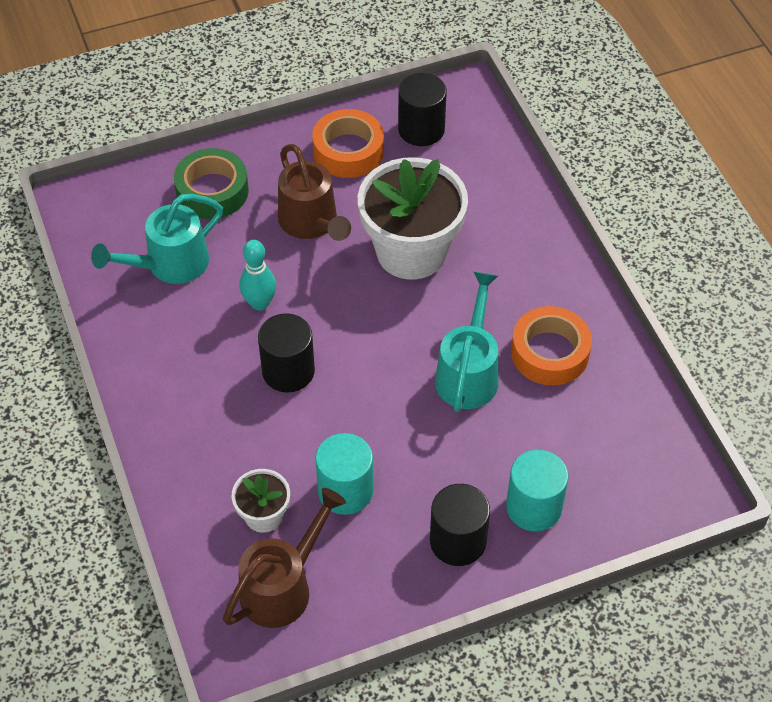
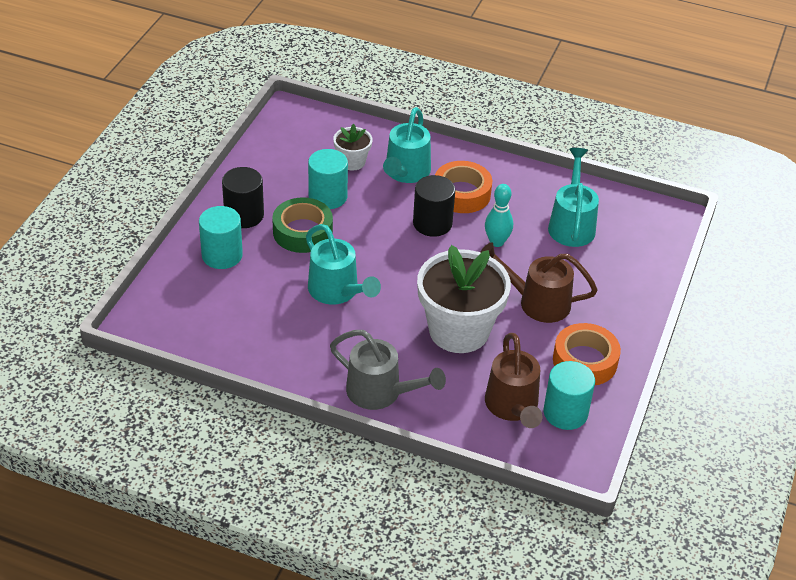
camera: 130 degrees right, 10 degrees down
green tape [174,148,249,219] -> green tape moved to [272,197,333,253]
brown watering can [223,488,346,628] -> brown watering can moved to [485,333,543,428]
black cylinder [398,73,447,146] -> turquoise cylinder [544,361,595,430]
orange tape [511,306,592,386] -> orange tape moved to [435,161,492,213]
none -> grey watering can [330,330,446,410]
none -> turquoise watering can [383,107,431,183]

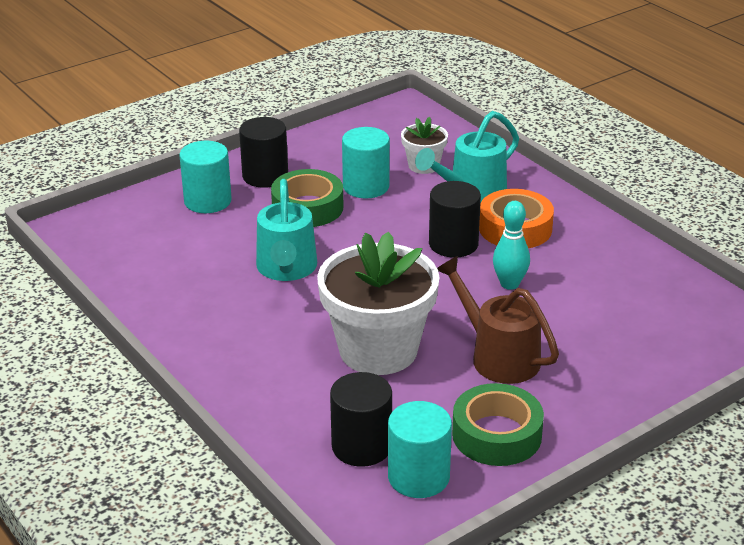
camera: 35 degrees right, 10 degrees down
grey watering can [330,330,446,410] -> none
brown watering can [485,333,543,428] -> black cylinder [330,372,392,467]
turquoise watering can [548,148,599,247] -> none
orange tape [553,323,621,385] -> green tape [452,383,544,466]

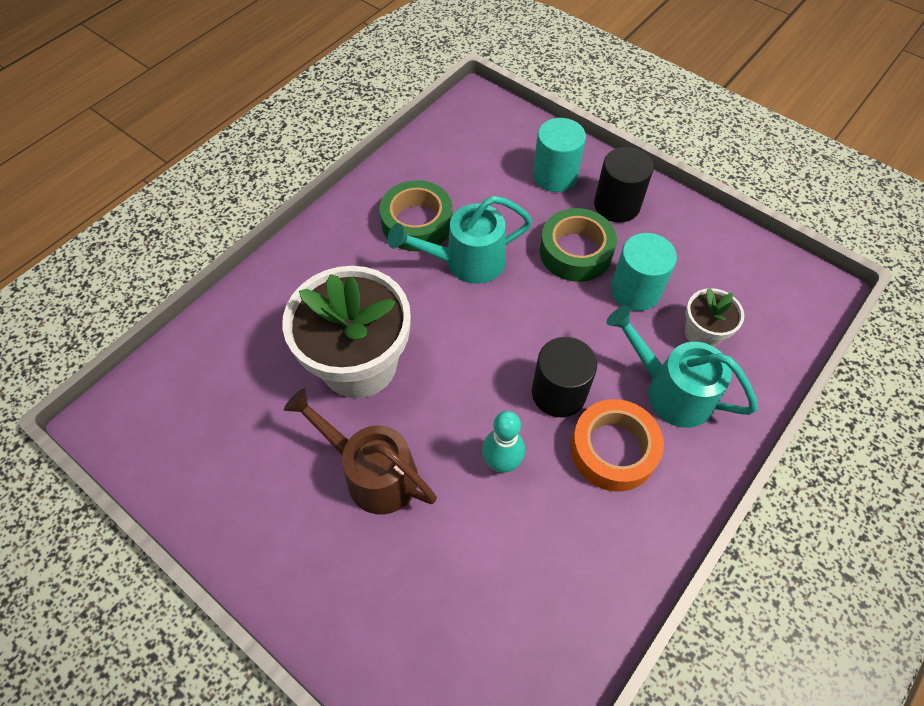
camera: 75 degrees right, 25 degrees up
black cylinder [330,372,392,467] -> none
turquoise cylinder [388,401,452,498] -> none
brown watering can [437,256,559,384] -> brown watering can turned 90 degrees counterclockwise [284,388,437,515]
green tape [452,383,544,466] -> green tape moved to [379,180,452,251]

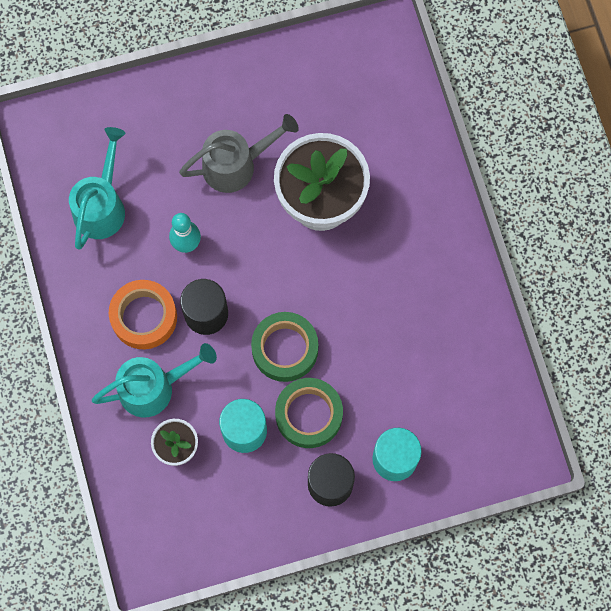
camera: 125 degrees right, 15 degrees up
brown watering can [284,388,437,515] -> grey watering can [179,114,299,193]
green tape [379,180,452,251] -> green tape moved to [251,312,318,382]
turquoise watering can [388,196,532,284] -> turquoise watering can moved to [69,127,126,250]

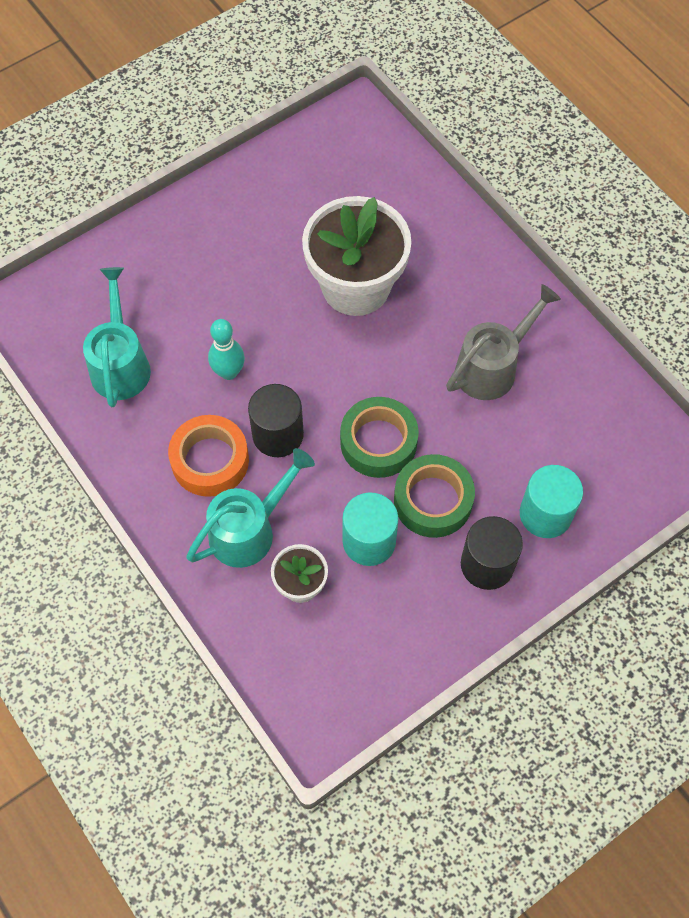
camera: 20 degrees left, 10 degrees down
grey watering can [179,114,299,193] -> grey watering can moved to [446,284,561,400]

